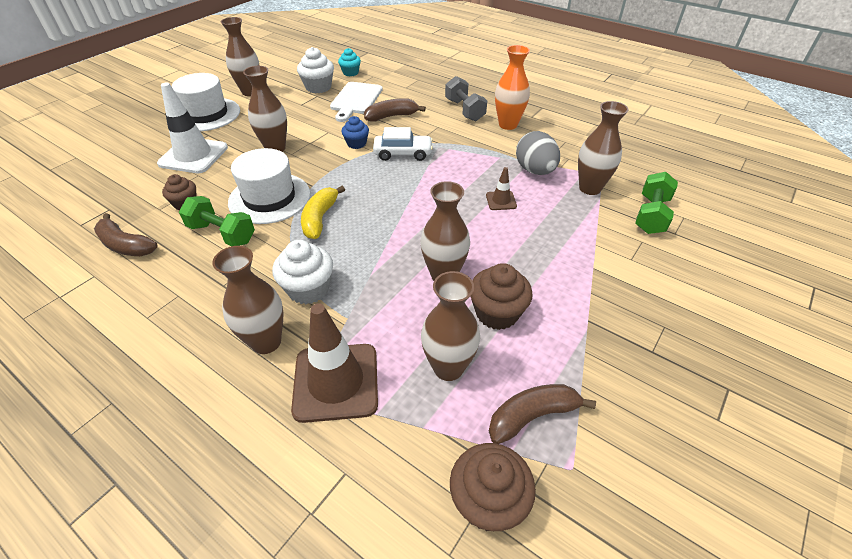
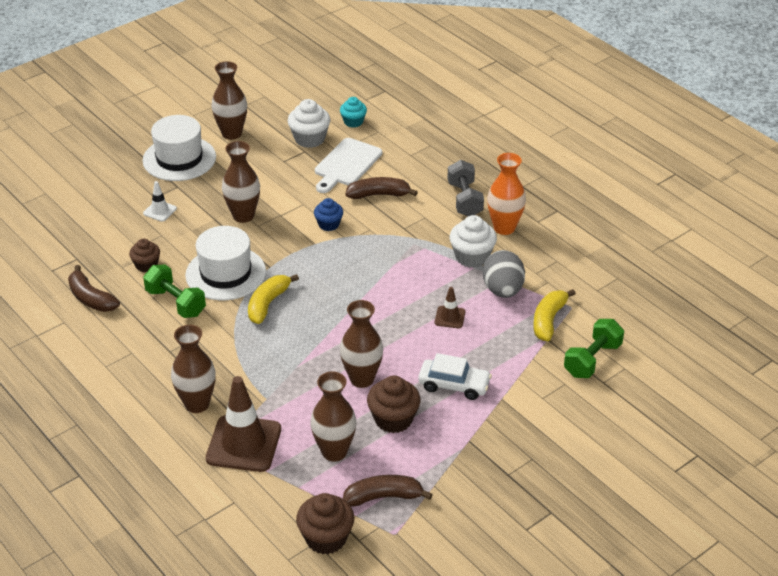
camera: 15 degrees right, 5 degrees down
white traffic cone [157,82,228,173] -> white traffic cone [143,181,177,222], size x0.47
white cupcake [272,240,333,304] -> white cupcake moved to [449,215,497,268]
white car [373,127,433,161] -> white car moved to [418,353,492,400]
brown vase [578,101,629,195] -> yellow banana [533,289,576,341]

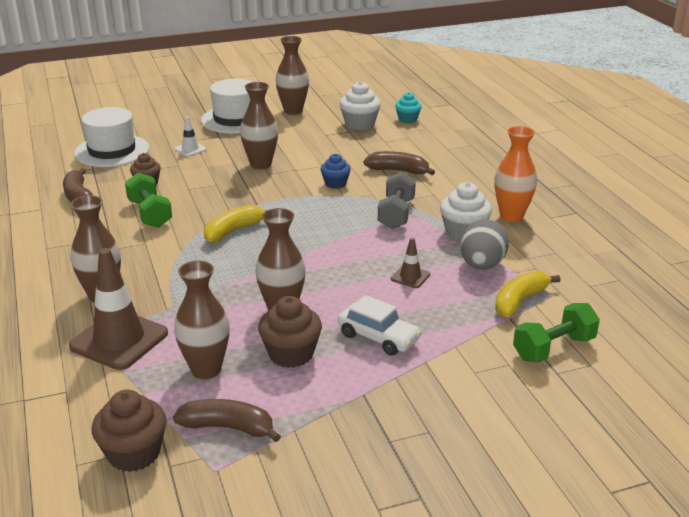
camera: 20 degrees right, 10 degrees down
white hat [185,226,266,300] -> white hat moved to [74,107,149,167]
white cutting board [315,138,382,193] -> none
grey dumbbell [447,160,484,216] -> grey dumbbell moved to [378,172,416,229]

